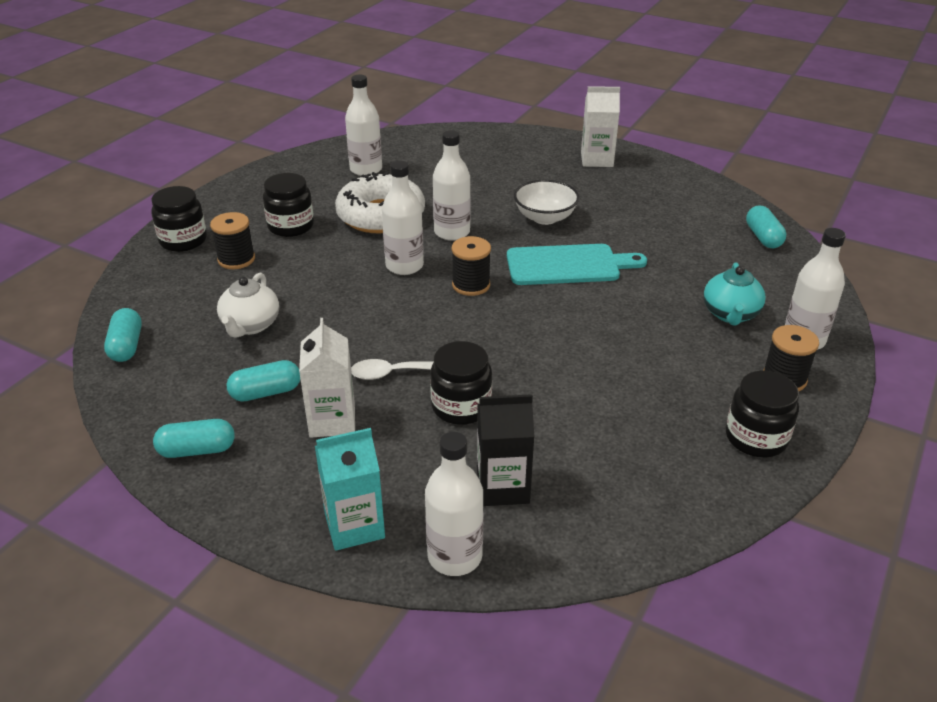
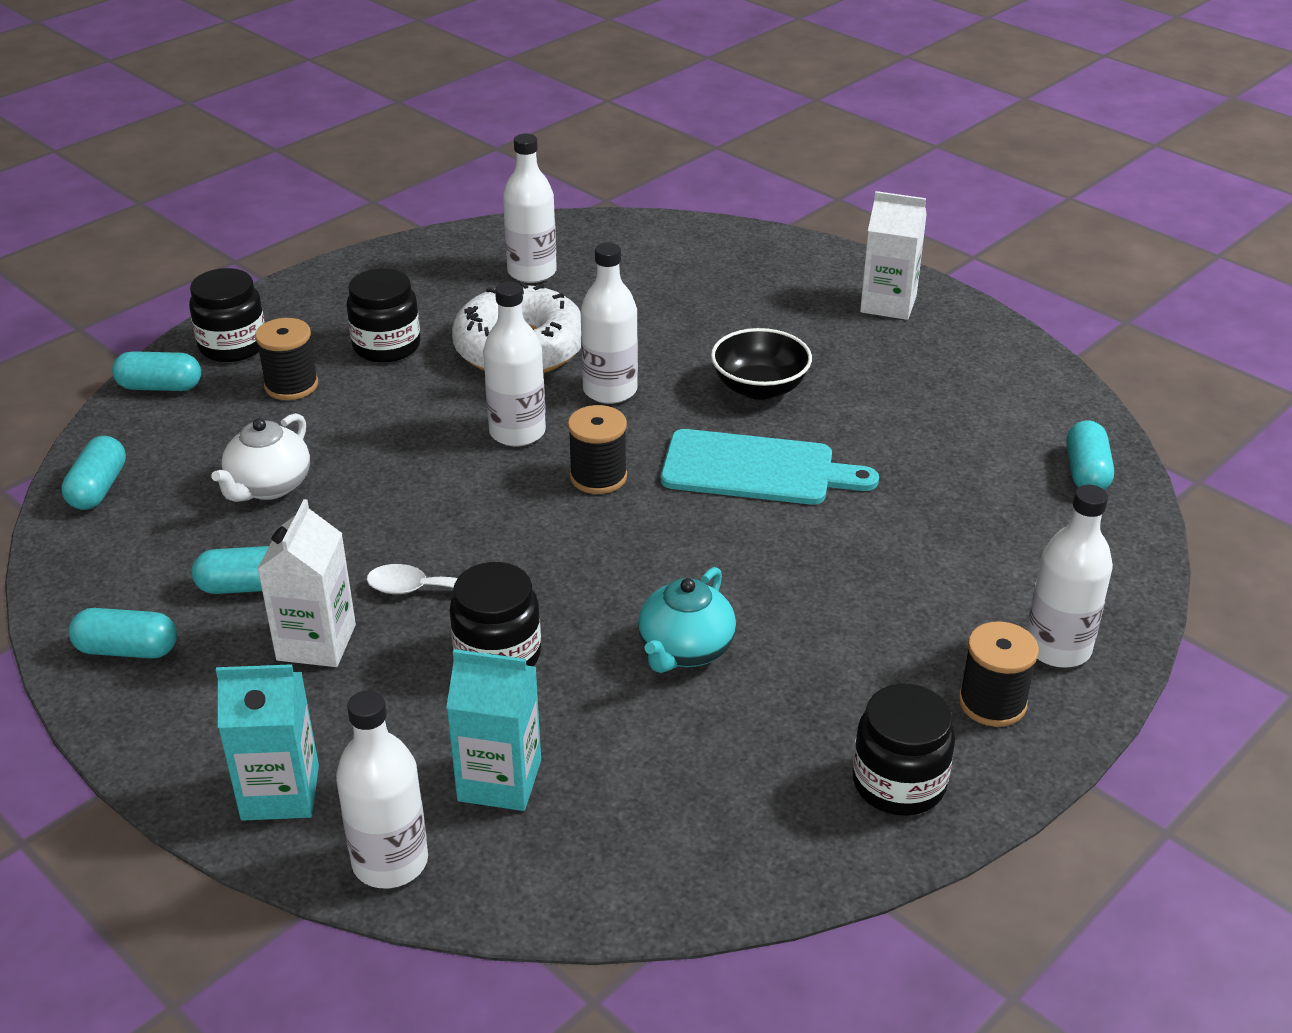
camera: 15 degrees right, 0 degrees up
black carton [477,394,534,506] -> turquoise carton [446,649,541,811]
white bowl [514,180,579,225] -> black bowl [711,328,812,400]
turquoise teapot [703,262,766,326] -> turquoise teapot moved to [638,567,736,673]
none -> turquoise capsule [112,351,201,391]

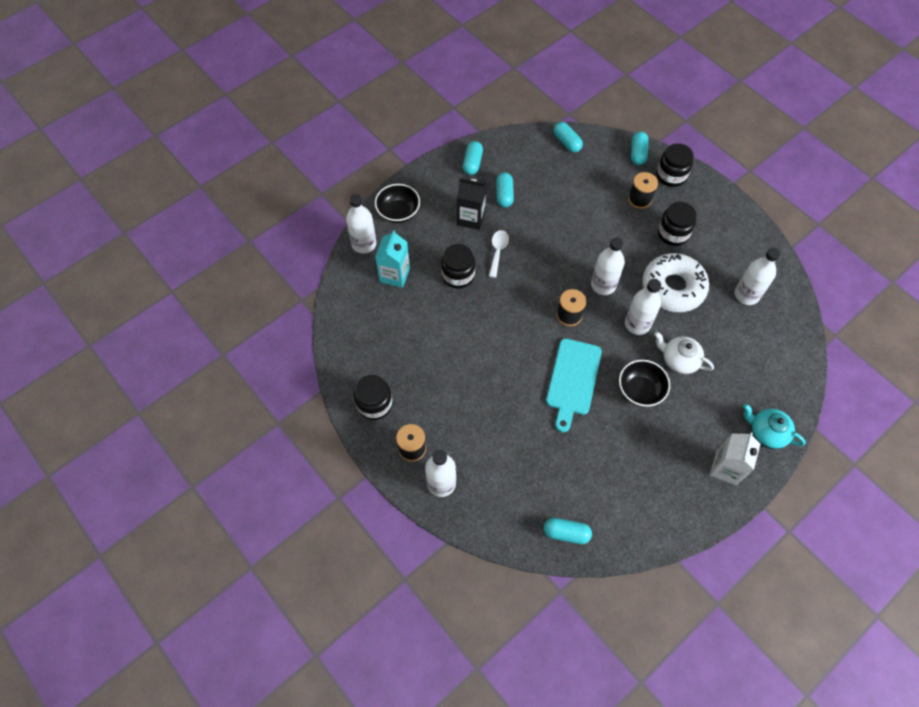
camera: 95 degrees right, 25 degrees up
turquoise capsule [61,436,126,510] -> turquoise capsule turned 45 degrees clockwise [554,122,583,153]
white teapot [211,413,310,502] -> white teapot moved to [654,332,714,375]
turquoise carton [216,664,319,821] -> black bowl [375,184,420,223]
white carton [258,499,356,667] -> black carton [457,178,487,230]
turquoise teapot [638,567,736,673] -> turquoise teapot moved to [743,404,806,449]

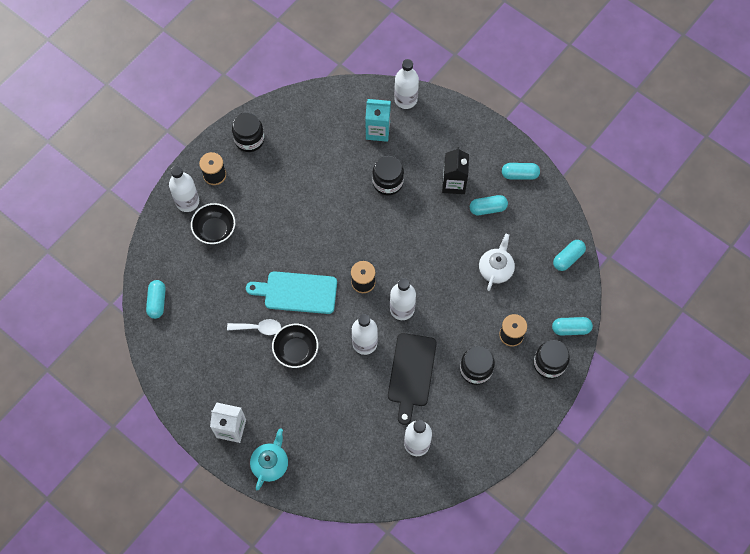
camera: 80 degrees right, 5 degrees up
black bowl [375,184,420,223] -> black bowl moved to [191,203,235,244]
white spoon [489,230,509,278] -> white spoon moved to [227,319,281,335]
white donut [642,253,709,312] -> black cutting board [388,333,437,425]
white teapot [654,332,714,375] -> white teapot moved to [479,234,515,291]

